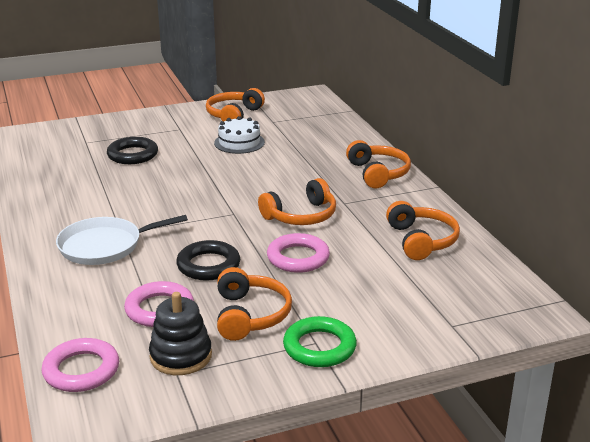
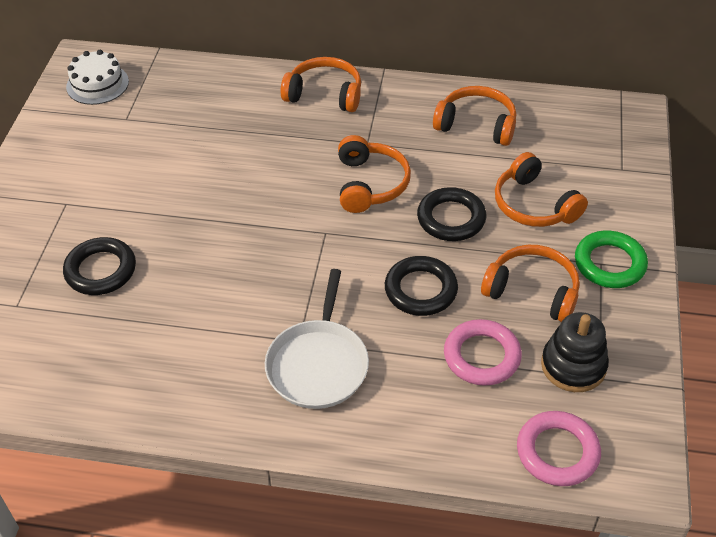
camera: 60 degrees left, 20 degrees up
orange headphones [206,88,265,122] -> orange headphones moved to [495,152,588,227]
white cake [214,116,265,154] -> white cake moved to [66,50,129,105]
pink ring [267,233,330,273] -> black ring [417,187,486,241]

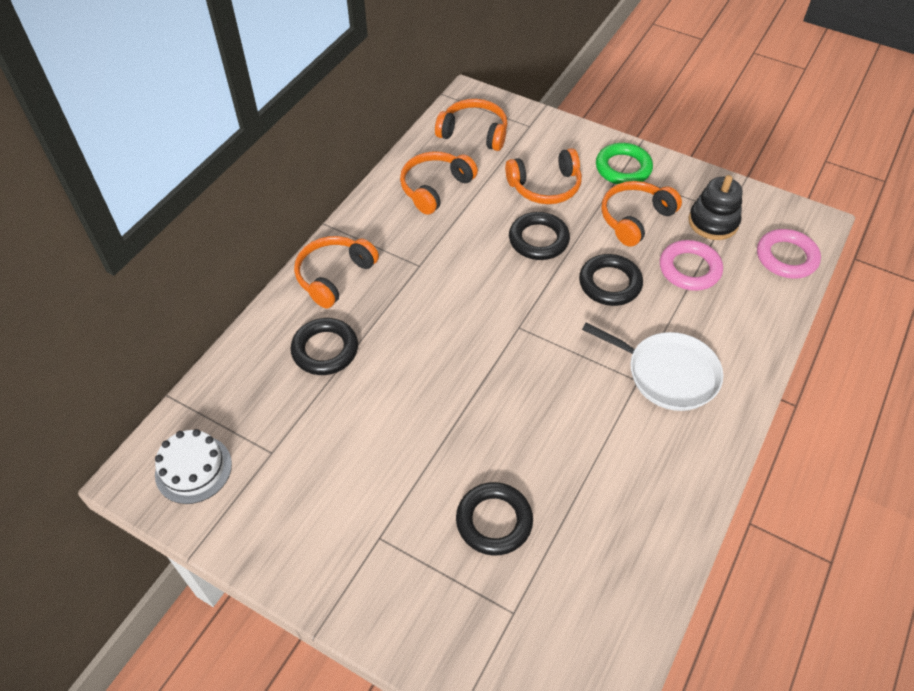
camera: 70 degrees left, 5 degrees up
orange headphones [338,135,411,213] -> orange headphones moved to [435,99,507,151]
none -> black ring [290,318,358,375]

